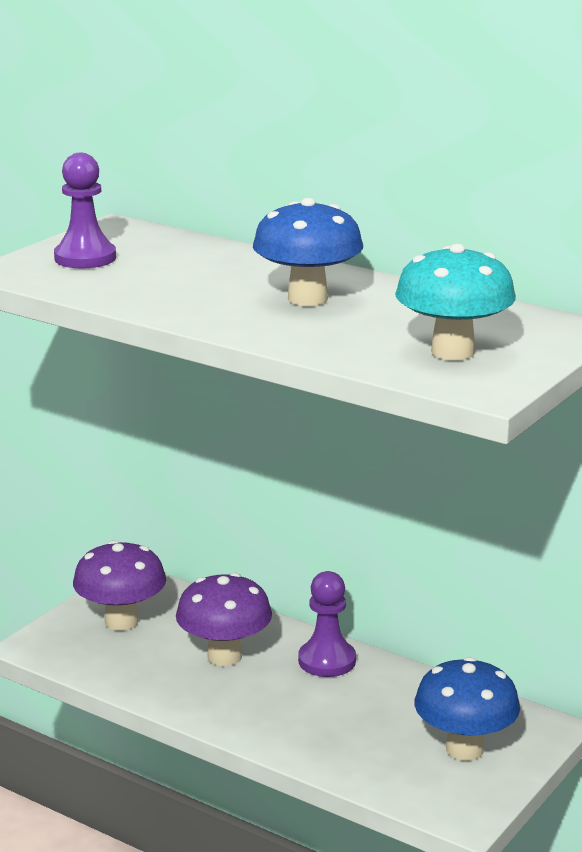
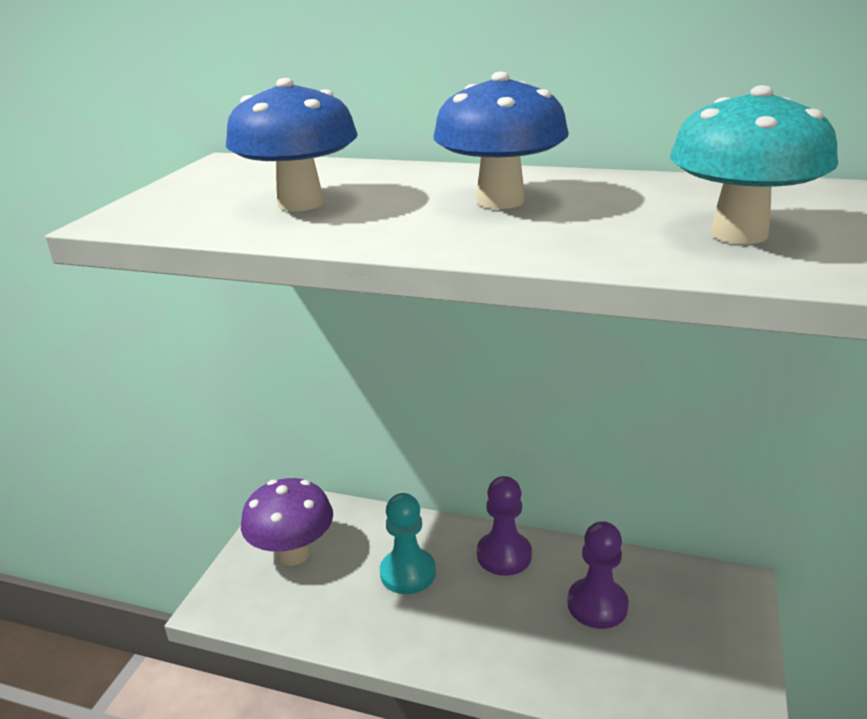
camera: 15 degrees left, 5 degrees up
purple pawn [54,153,116,269] -> purple pawn moved to [567,521,629,629]
purple mushroom [176,573,272,666] -> turquoise pawn [380,493,436,594]
blue mushroom [415,657,520,761] -> blue mushroom moved to [226,78,358,211]

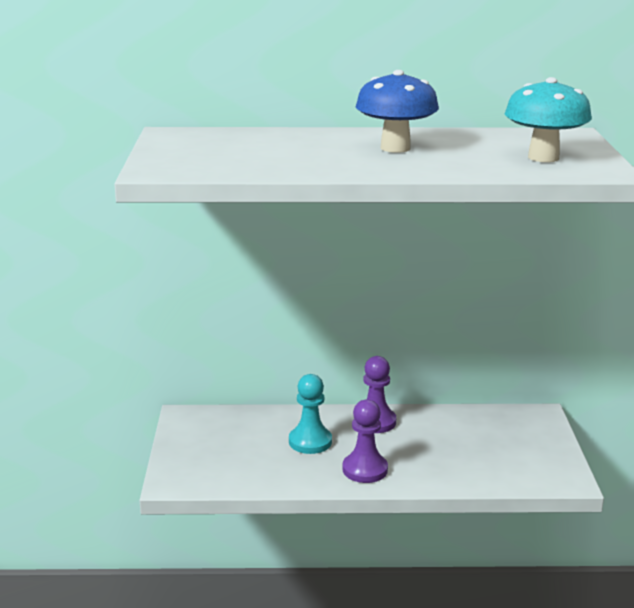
camera: 20 degrees left, 5 degrees down
blue mushroom [226,78,358,211] -> none
purple mushroom [241,478,333,566] -> none
purple pawn [567,521,629,629] -> purple pawn moved to [343,399,388,483]

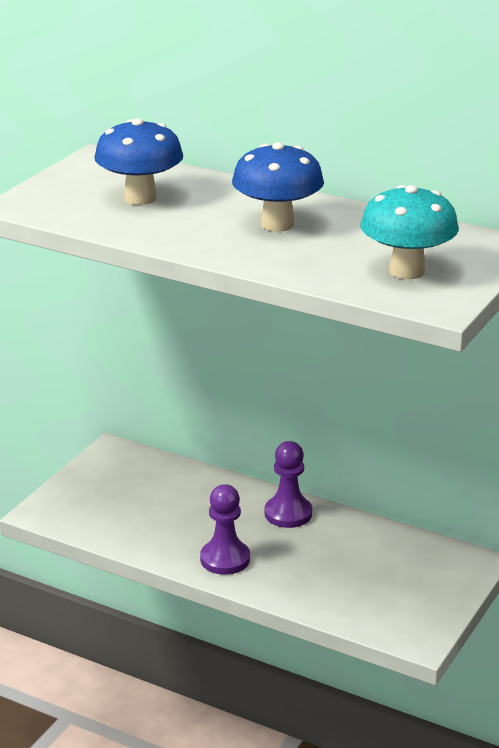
camera: 30 degrees right, 5 degrees up
turquoise pawn [289,374,332,454] -> none
none -> blue mushroom [94,118,183,205]

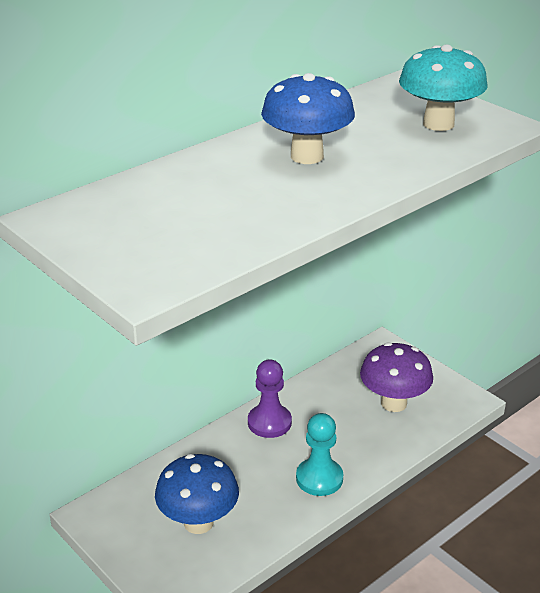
camera: 70 degrees left, 5 degrees up
blue mushroom [94,118,183,205] -> blue mushroom moved to [155,454,239,534]
purple pawn [200,484,250,575] -> turquoise pawn [296,413,343,496]
none -> purple mushroom [360,342,433,412]

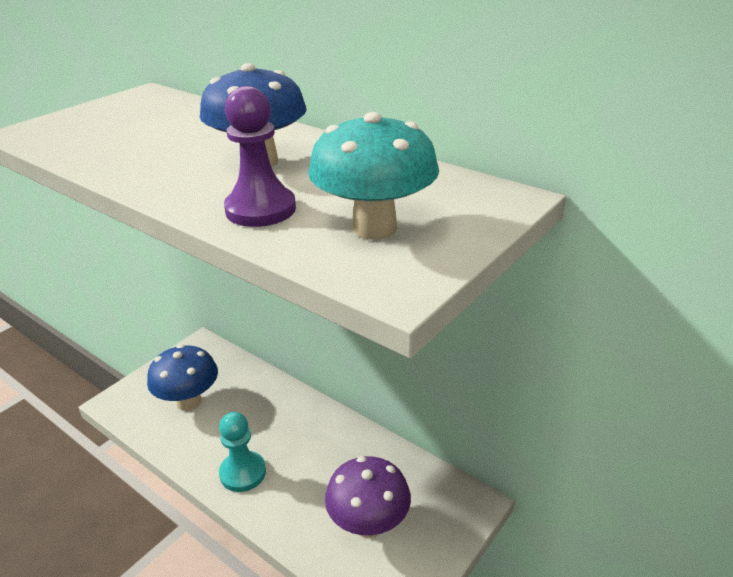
camera: 80 degrees right, 0 degrees up
purple pawn [248,360,292,438] -> purple pawn moved to [224,86,296,227]

